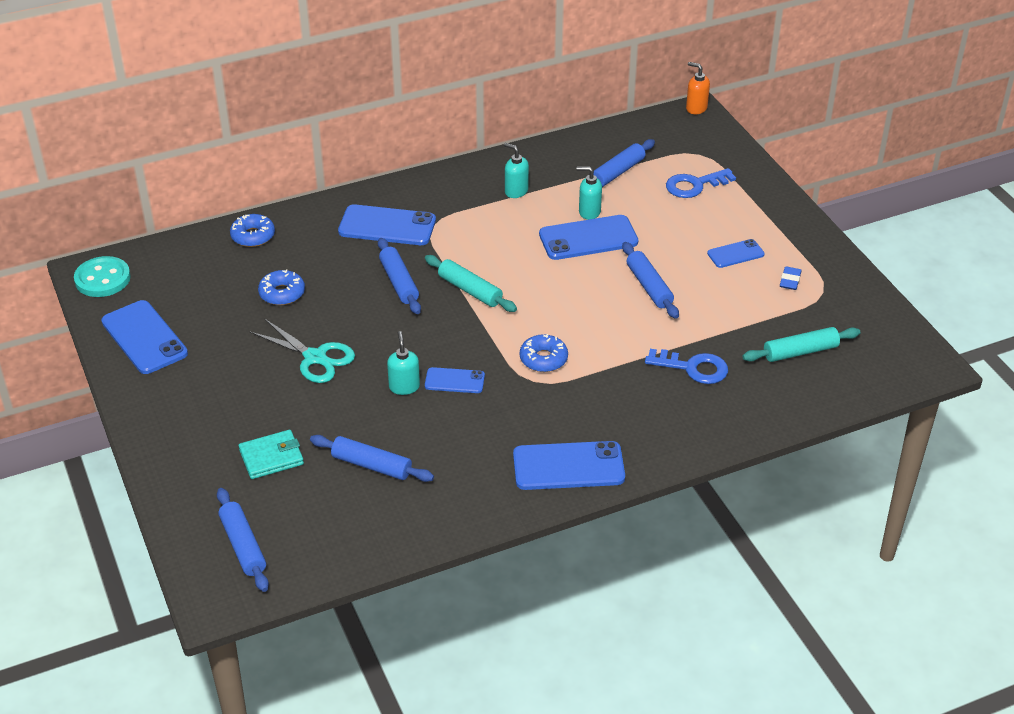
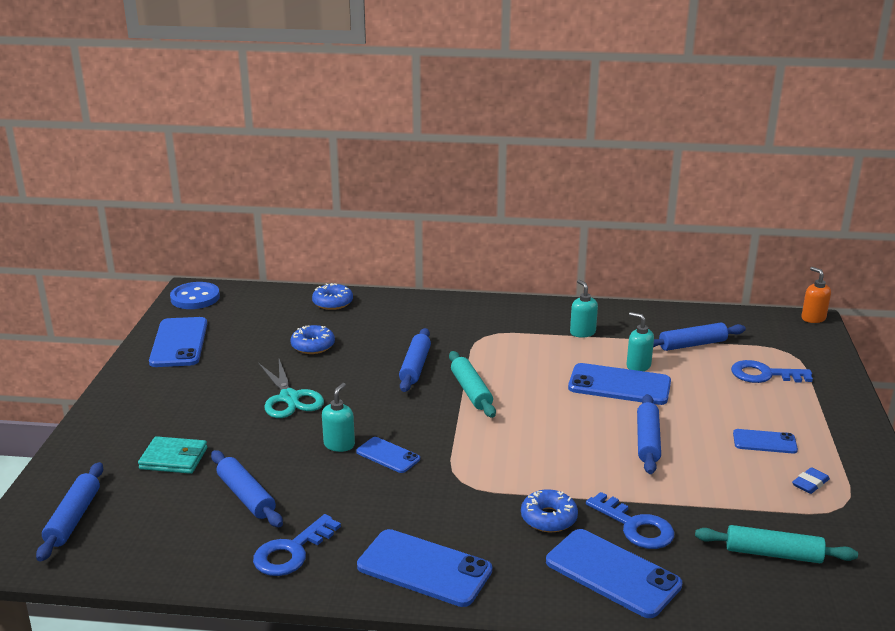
camera: 30 degrees right, 15 degrees down
turquoise button [74,256,131,297] -> blue button [170,282,220,309]
blue phone [338,204,436,245] -> blue phone moved to [546,529,682,618]
blue donut [520,334,568,372] -> blue donut moved to [521,489,578,532]
none -> blue key [253,514,341,576]

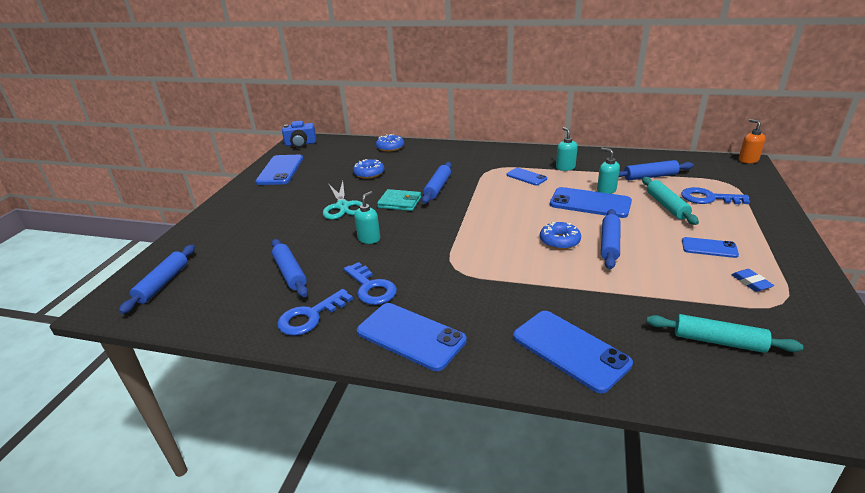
camera: 10 degrees right, 5 degrees up
turquoise wallet [138,436,207,474] -> turquoise wallet moved to [377,189,421,211]
blue button [170,282,220,309] -> blue camera [282,121,316,148]
blue phone [356,437,420,473] -> blue phone moved to [506,168,547,185]
turquoise rolling pin [449,351,496,418] -> turquoise rolling pin moved to [642,177,699,225]
blue donut [521,489,578,532] -> blue donut moved to [540,222,581,250]
blue key [586,492,674,549] -> blue key moved to [344,262,397,305]
blue eraser [792,467,830,494] -> blue eraser turned 75 degrees counterclockwise [731,269,774,292]

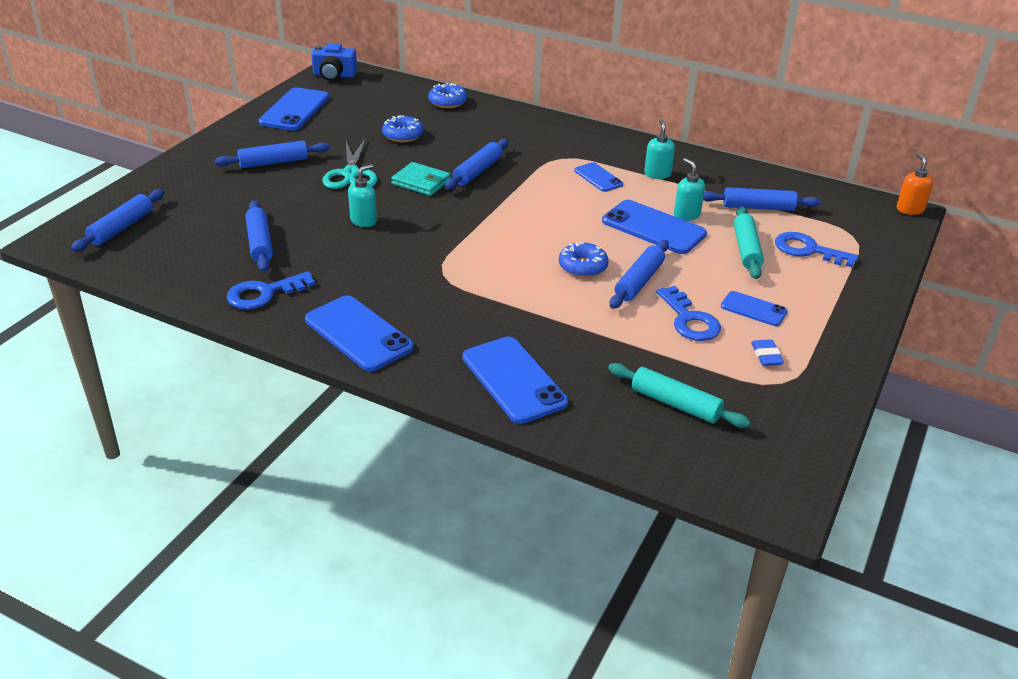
camera: 10 degrees right, 5 degrees up
blue key [344,262,397,305] -> blue key moved to [656,286,721,341]
none -> blue rolling pin [214,141,330,168]

